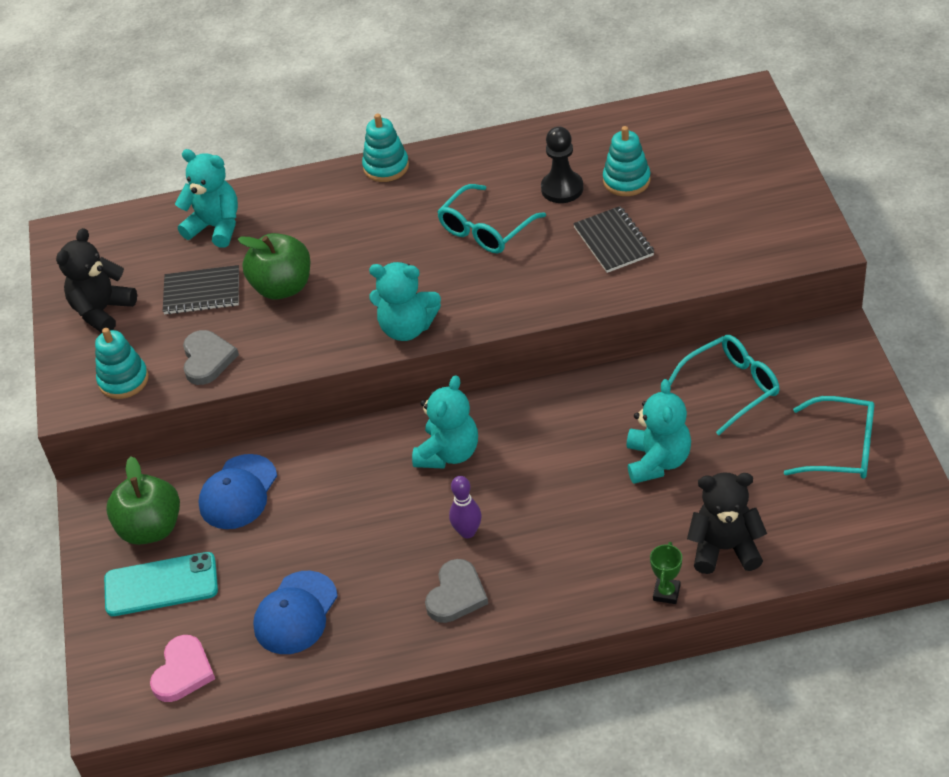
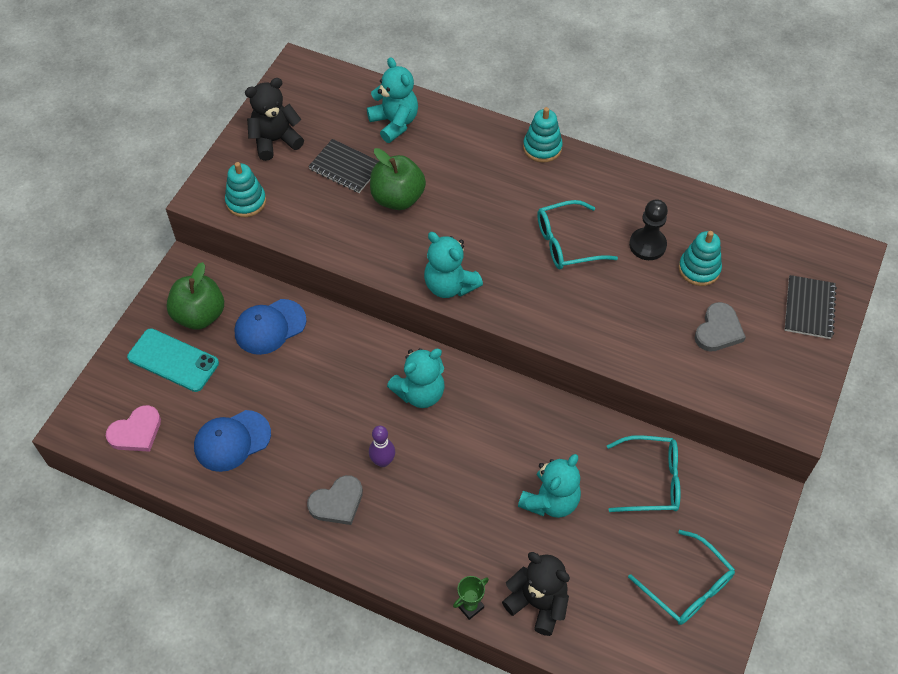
camera: 30 degrees right, 10 degrees up
grey heart [183,330,239,385] -> grey heart moved to [695,302,746,352]
black notebook [573,206,654,273] -> black notebook moved to [785,275,837,339]

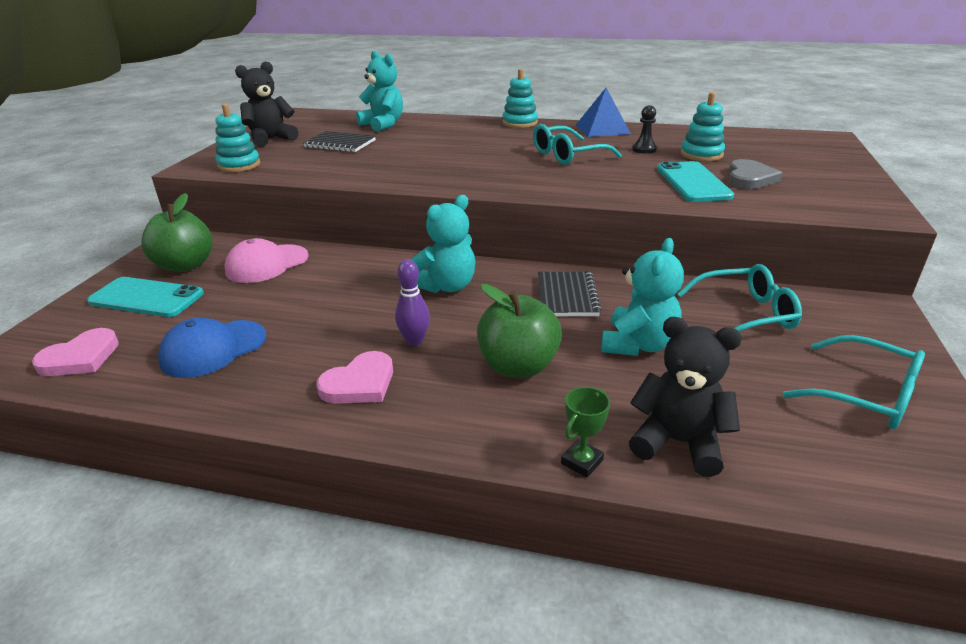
camera: 10 degrees left, 25 degrees down
blue cap [235,299,306,355] -> pink cap [225,238,309,283]
grey heart [307,475,363,525] -> pink heart [316,351,393,404]
green apple [370,148,426,210] -> green apple moved to [477,284,562,378]
turquoise teddy bear [424,232,483,298] -> none
black pawn [629,199,668,260] -> black pawn [632,105,657,154], size x0.66
black notebook [785,275,837,339] -> black notebook moved to [538,272,601,316]
none -> blue pyramid [576,88,631,137]
none -> turquoise phone [657,161,734,202]

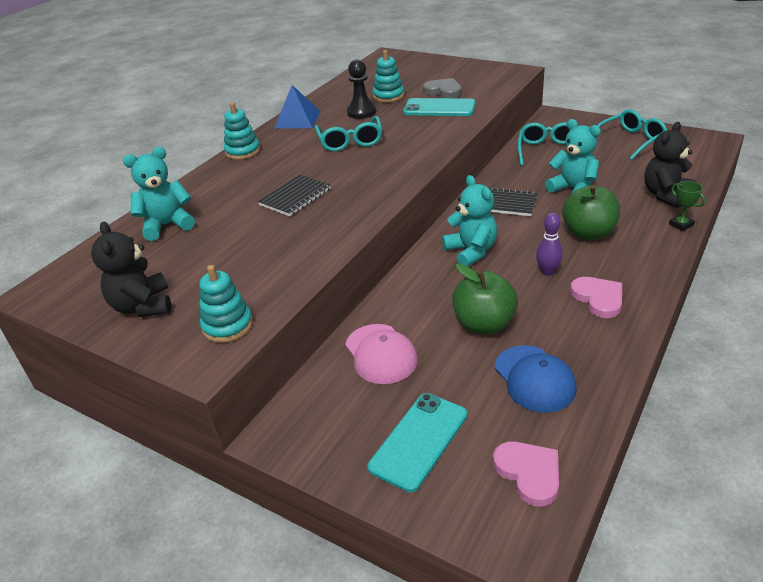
camera: 70 degrees left, 5 degrees up
green apple [141,193,213,272] -> green apple moved to [452,263,518,334]
black notebook [304,131,376,152] -> black notebook moved to [258,175,331,216]
black pawn [632,105,657,154] -> black pawn [347,59,376,119], size x1.51

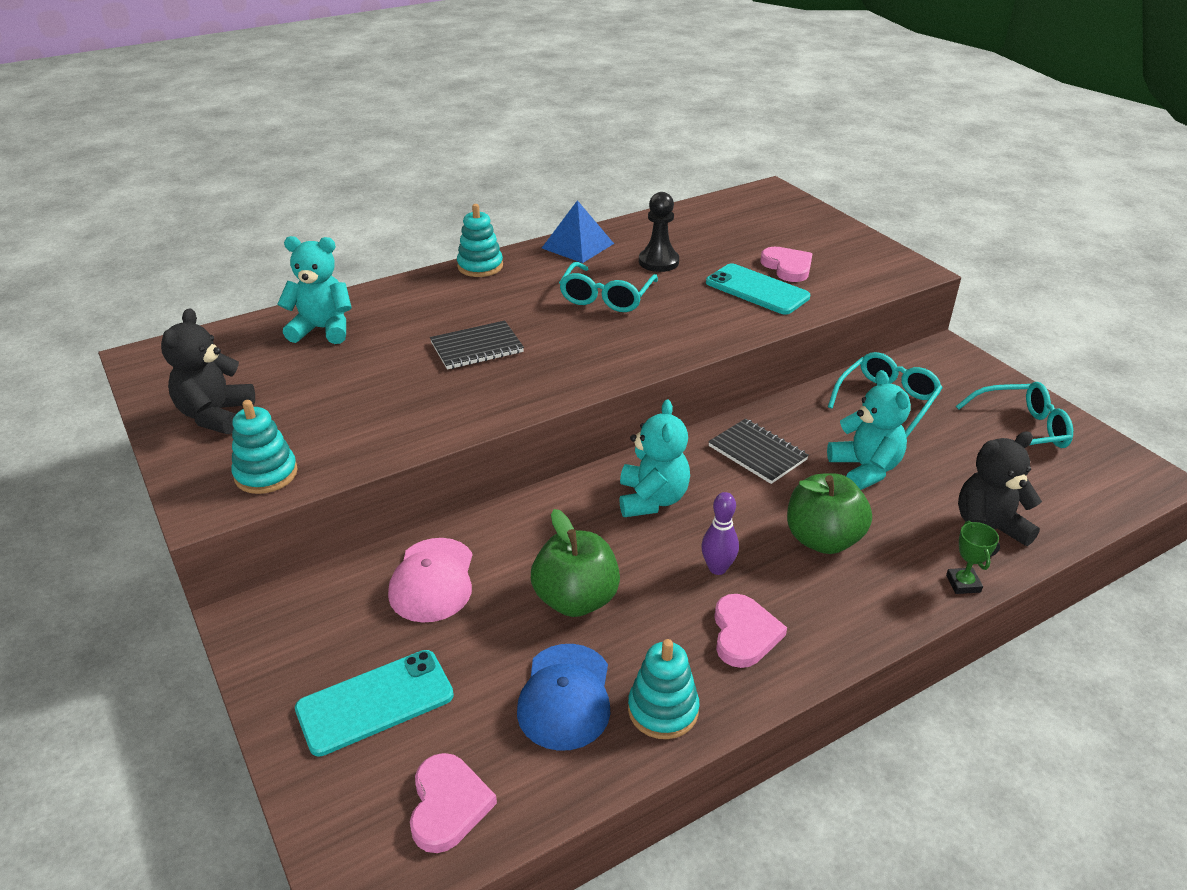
camera: 25 degrees right, 0 degrees up
turquoise stacking toy [373,50,404,102] -> turquoise stacking toy moved to [628,639,700,739]
grey heart [423,78,462,98] -> pink heart [760,247,812,282]

